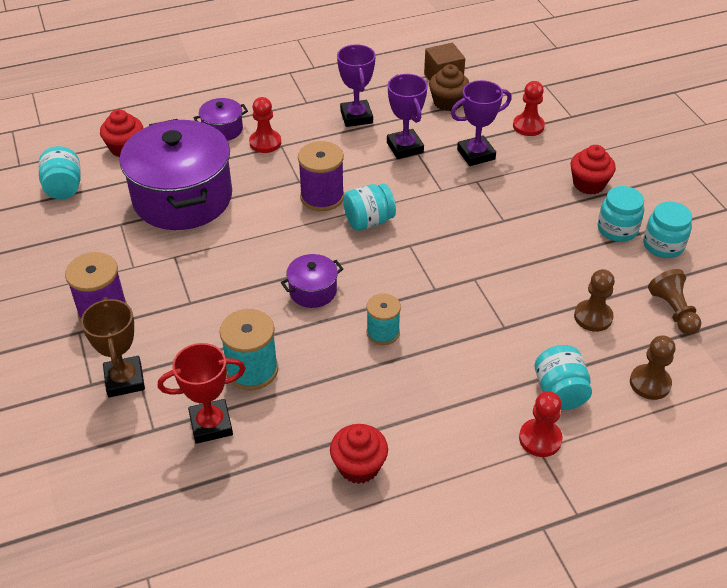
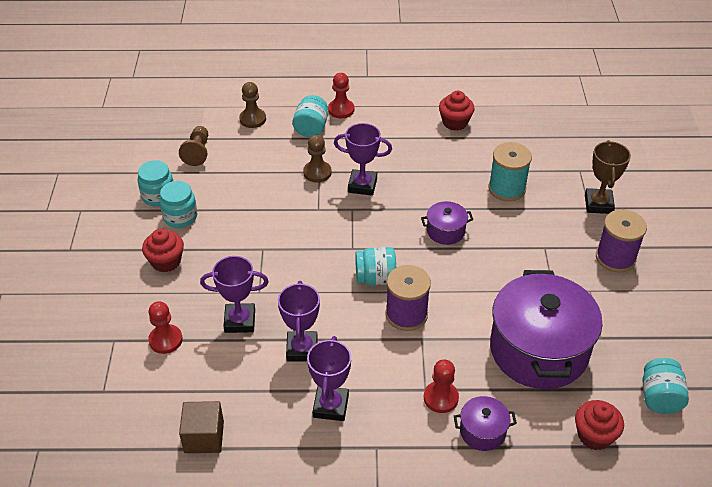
camera: 160 degrees left, 0 degrees up
red trophy [158,343,246,444] -> none
turquoise spool [366,293,401,345] -> none
brown cupcake [429,64,469,111] -> none
brown pawn [574,269,615,332] -> brown pawn moved to [303,135,332,183]
none -> purple trophy [334,123,392,196]

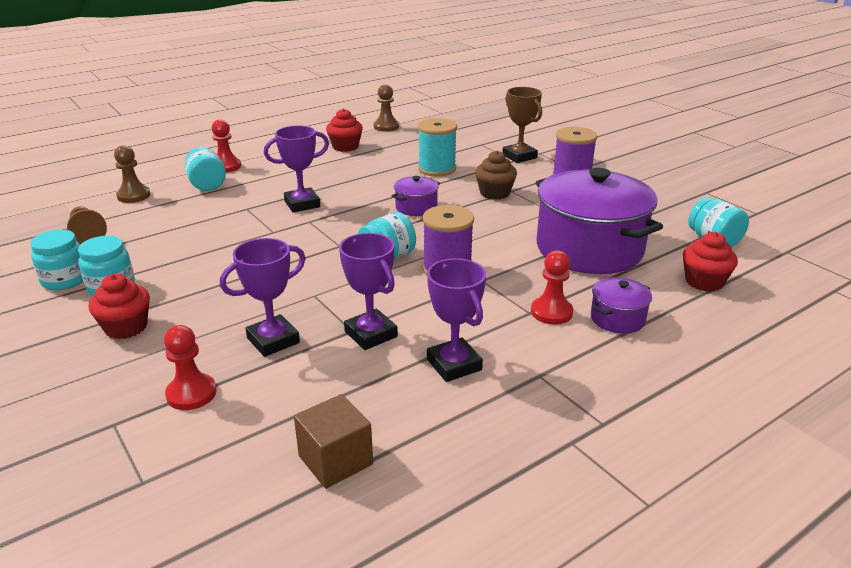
camera: 35 degrees left, 15 degrees down
brown pawn [303,135,332,183] -> brown pawn moved to [374,84,399,132]
none -> brown cupcake [475,151,517,200]

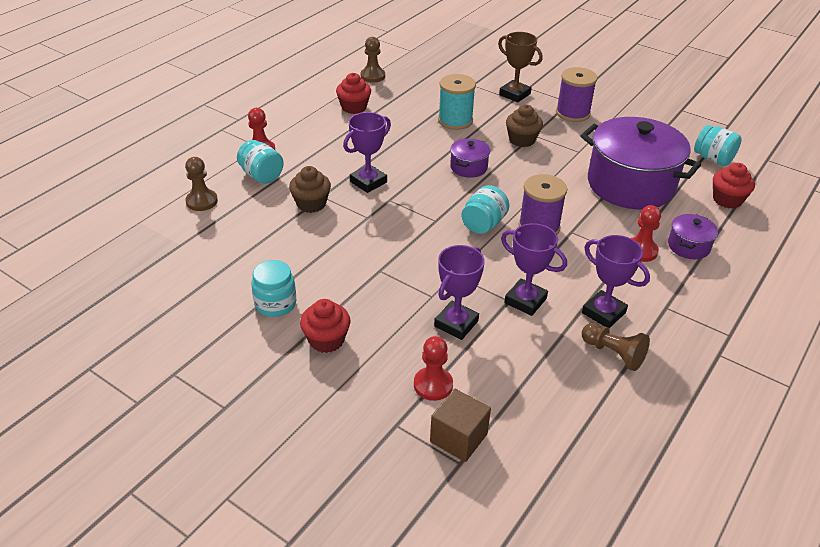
camera: 20 degrees left, 10 degrees up
turquoise jar [30,230,83,290] -> none
brown pawn [67,206,107,244] -> brown pawn moved to [582,323,650,371]
brown cube [294,394,373,489] -> brown cube moved to [430,389,491,462]
none -> brown cupcake [289,166,331,213]

